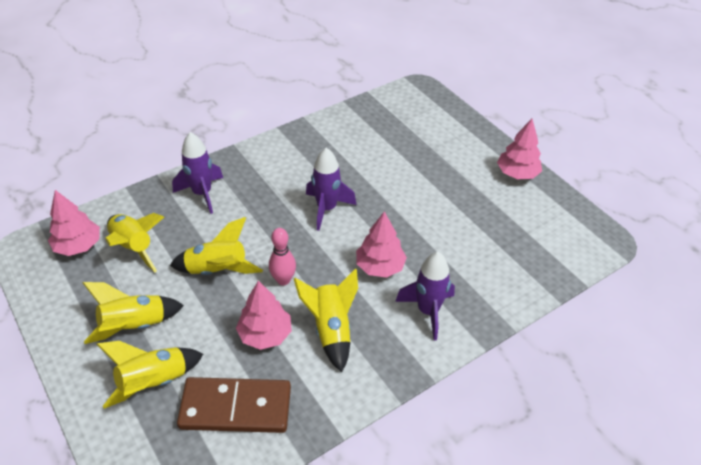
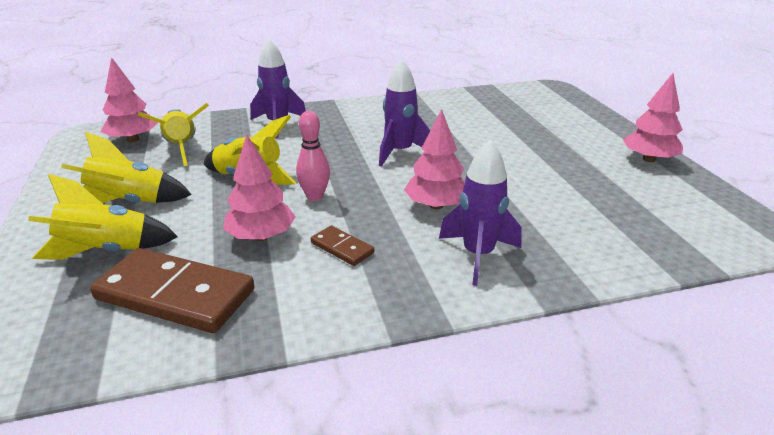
camera: 20 degrees right, 15 degrees down
yellow rocket [294,268,358,372] -> brown domino [311,226,374,266]

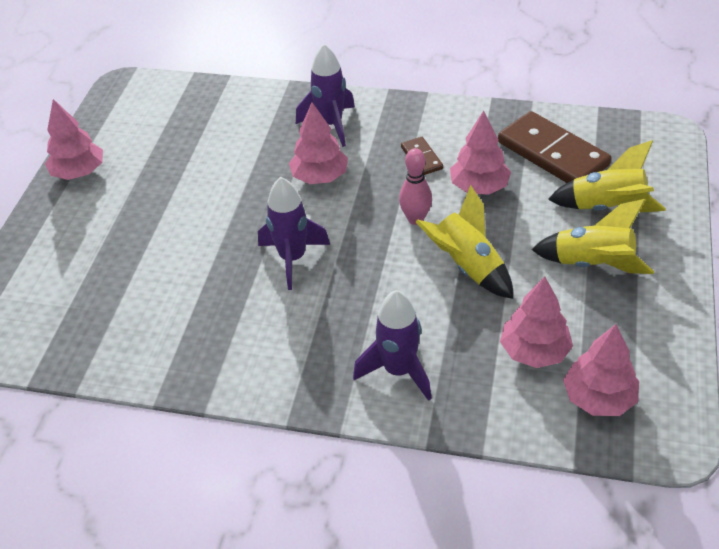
camera: 150 degrees left, 15 degrees up
yellow rocket [138,103,209,166] -> pink tree [500,277,573,368]

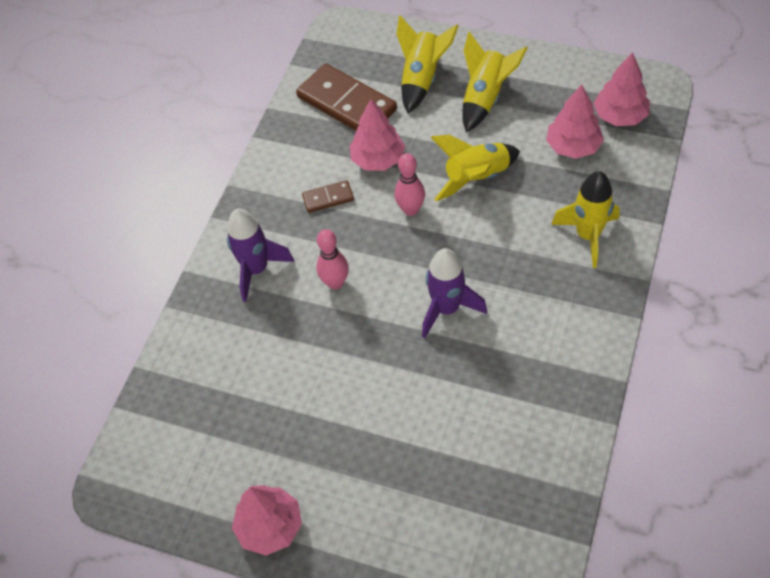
camera: 80 degrees left, 10 degrees up
pink tree [289,102,348,184] -> pink bowling pin [317,229,349,289]
purple rocket [353,290,432,401] -> yellow rocket [551,171,620,268]
brown domino [498,111,611,183] -> brown domino turned 75 degrees clockwise [296,64,397,131]

